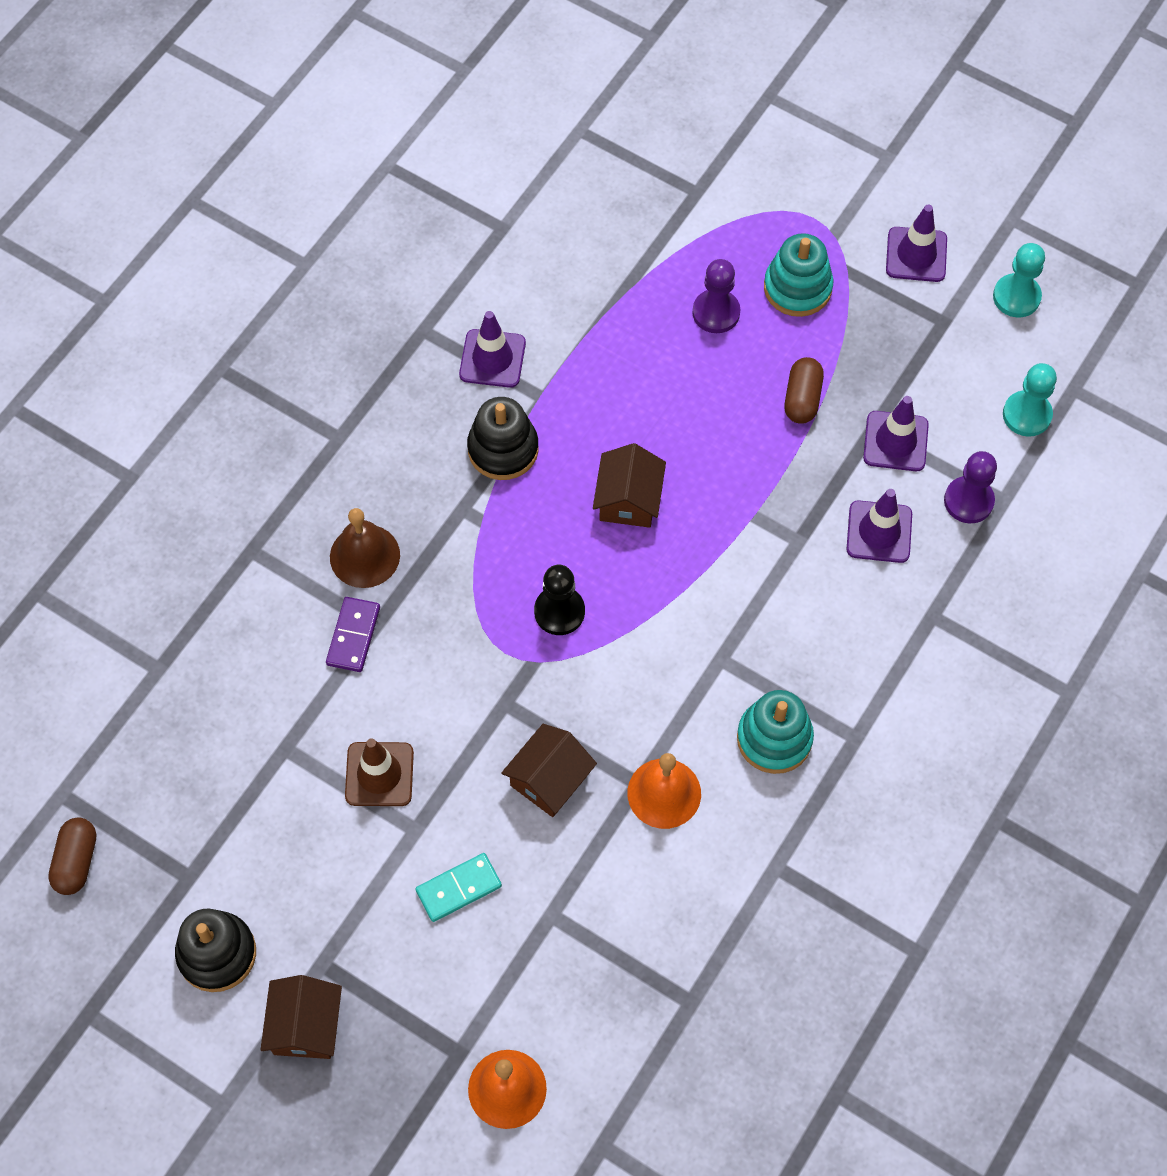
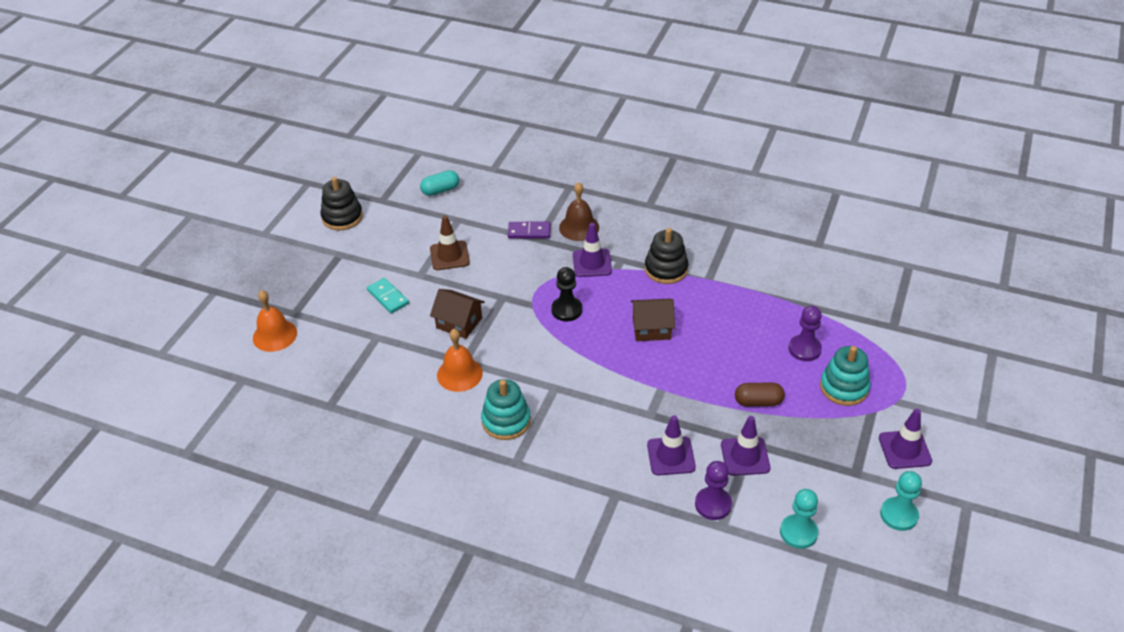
camera: 80 degrees right, 20 degrees down
brown capsule [48,817,96,895] -> none
brown house [260,975,342,1059] -> none
purple traffic cone [459,311,526,388] -> purple traffic cone moved to [573,223,612,277]
none -> turquoise capsule [420,170,459,196]

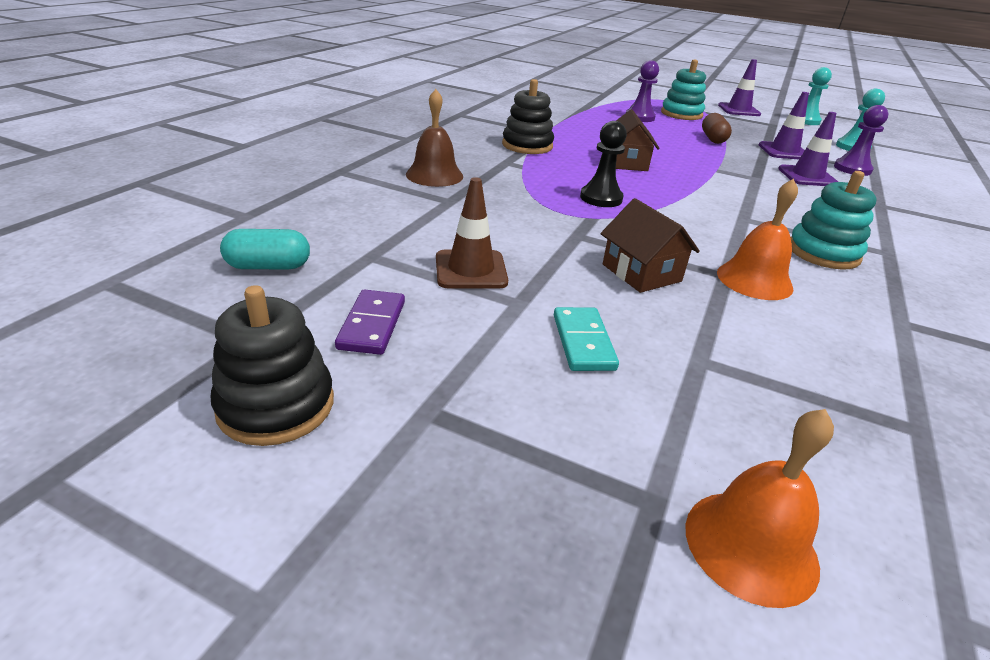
camera: 90 degrees left, 10 degrees down
turquoise domino [367,278,409,313] -> turquoise domino turned 60 degrees counterclockwise [554,307,619,371]
turquoise capsule [420,170,459,196] -> turquoise capsule turned 75 degrees counterclockwise [220,229,310,269]
brown house [430,289,485,339] -> brown house turned 60 degrees counterclockwise [601,198,700,293]
purple domino [508,222,551,239] -> purple domino moved to [335,289,405,355]
purple traffic cone [573,223,612,277] -> none

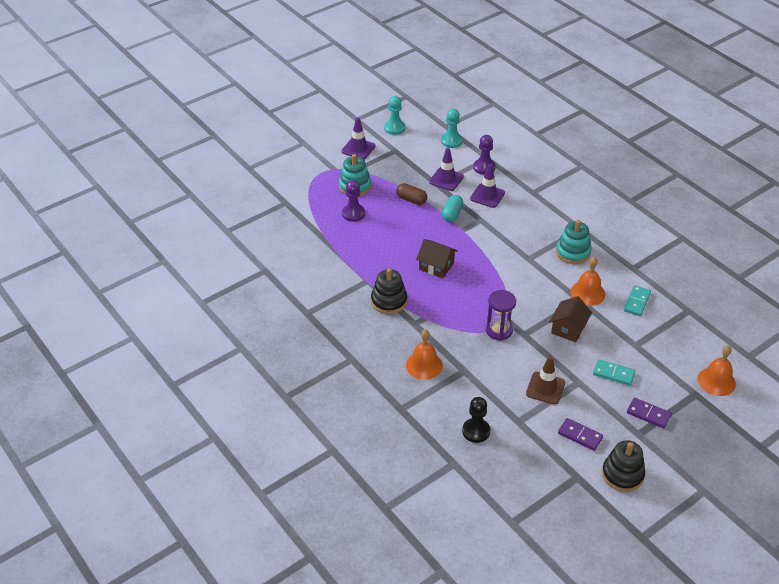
camera: 60 degrees left, 10 degrees up
turquoise capsule [220,229,310,269] -> turquoise capsule moved to [442,195,463,222]
brown bell [406,89,463,187] -> orange bell [406,329,443,380]
black pawn [580,121,627,207] -> black pawn moved to [462,397,490,443]
brown house [601,198,700,293] -> brown house turned 60 degrees counterclockwise [549,296,592,342]
none -> purple hourglass [486,290,516,341]
none -> turquoise domino [624,285,651,316]
none -> purple domino [627,398,672,428]

